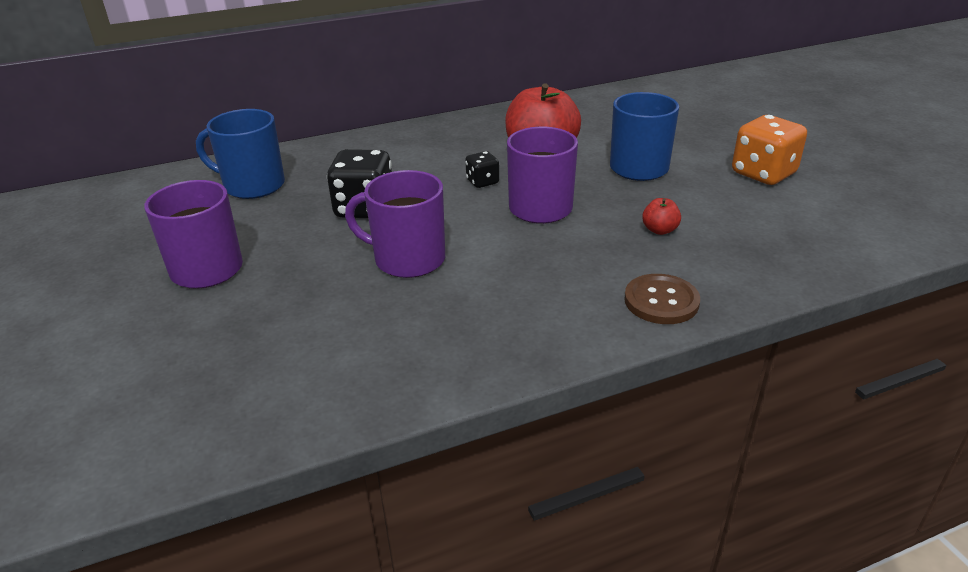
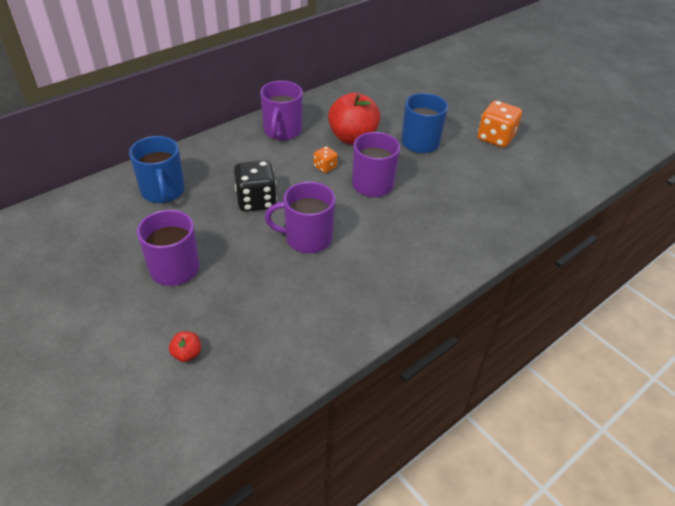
camera: 20 degrees left, 10 degrees up
blue mug [196,109,285,199] -> blue mug turned 105 degrees counterclockwise [129,136,185,203]
black dice [465,151,499,188] -> orange dice [314,146,338,173]
brown button [624,274,700,324] -> none
red apple [642,198,681,235] -> red apple moved to [169,331,201,362]
none -> purple mug [260,81,303,141]

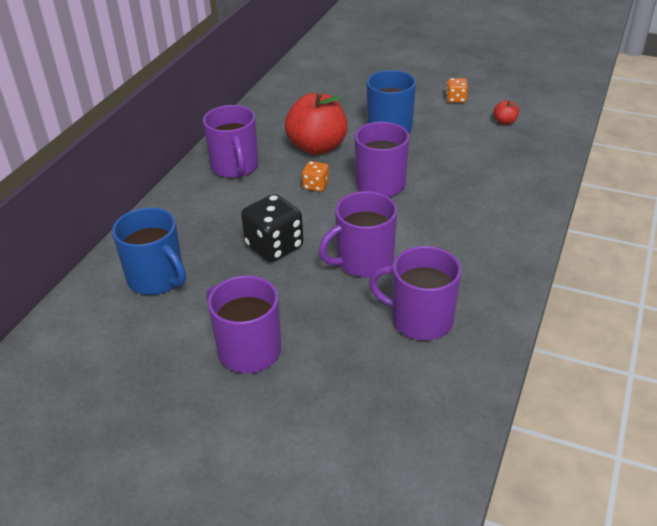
camera: 25 degrees left, 5 degrees down
red apple [169,331,201,362] -> red apple moved to [493,100,519,125]
orange dice [477,101,522,148] -> orange dice [446,78,468,103], size x0.53
none -> purple mug [369,246,461,340]

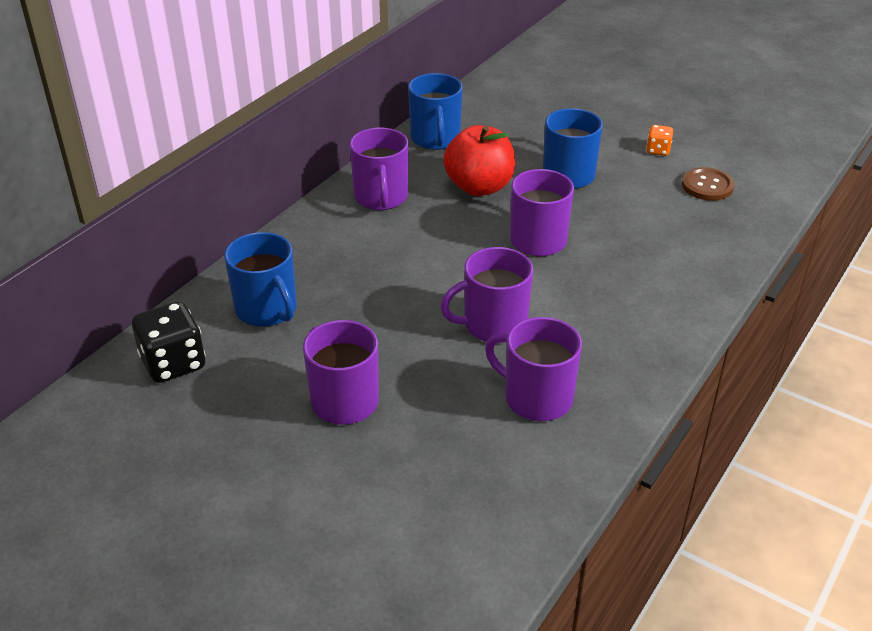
camera: 10 degrees right, 0 degrees up
black dice [241,194,304,262] -> black dice moved to [132,302,206,383]
orange dice [302,161,329,192] -> none
red apple [493,100,519,125] -> brown button [682,167,734,201]
none -> blue mug [408,73,463,150]

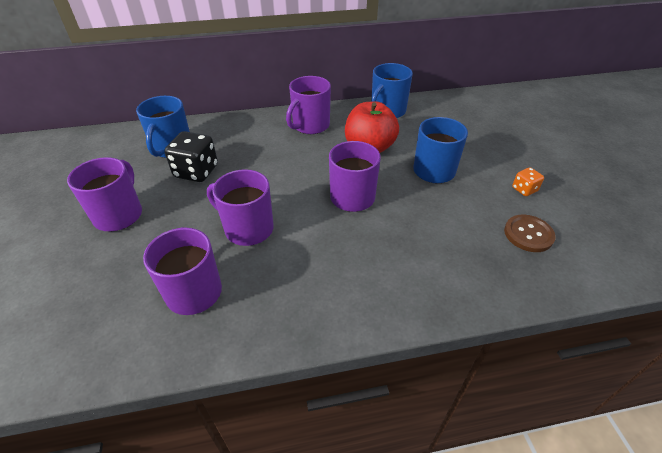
camera: 45 degrees right, 5 degrees up
black dice [132,302,206,383] -> black dice moved to [165,131,218,182]

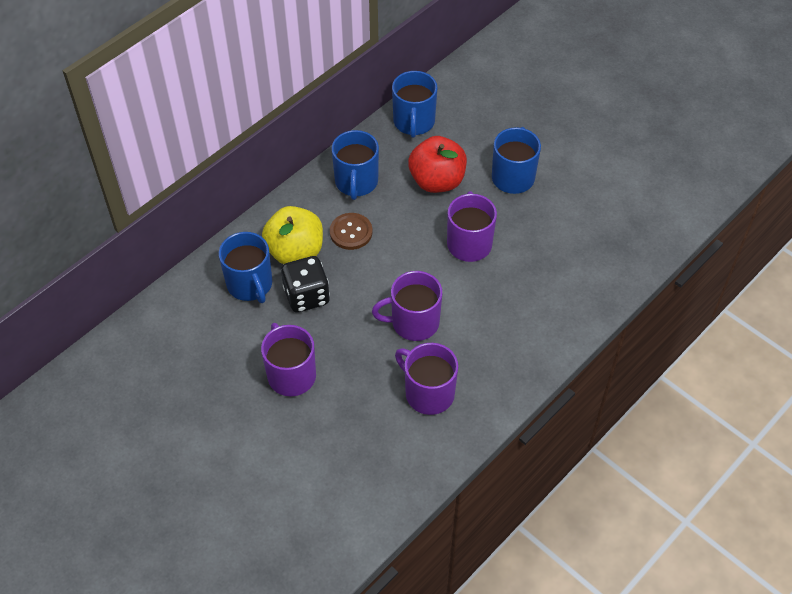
camera: 35 degrees left, 10 degrees up
purple mug [286,76,331,134] -> blue mug [332,130,379,200]
brown button [504,215,556,252] -> brown button moved to [330,213,372,250]
orange dice [512,167,544,196] -> none
none -> yellow apple [262,206,323,264]

